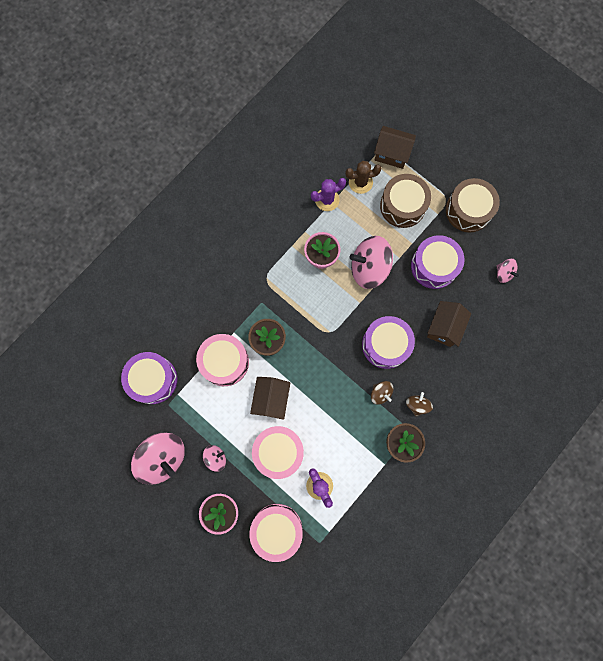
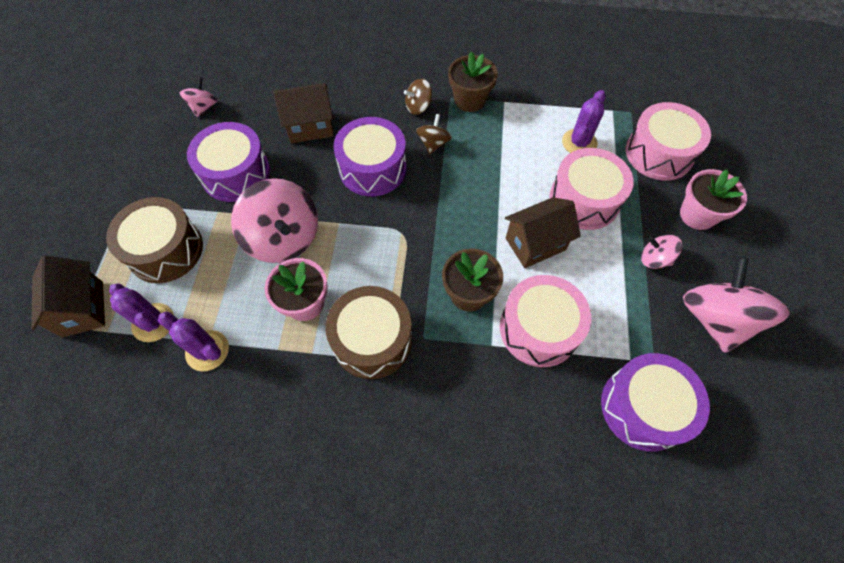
camera: 125 degrees left, 15 degrees down
brown cactus [345,161,382,194] -> purple cactus [109,283,174,342]
brown drum [446,178,500,232] -> brown drum moved to [325,286,412,379]

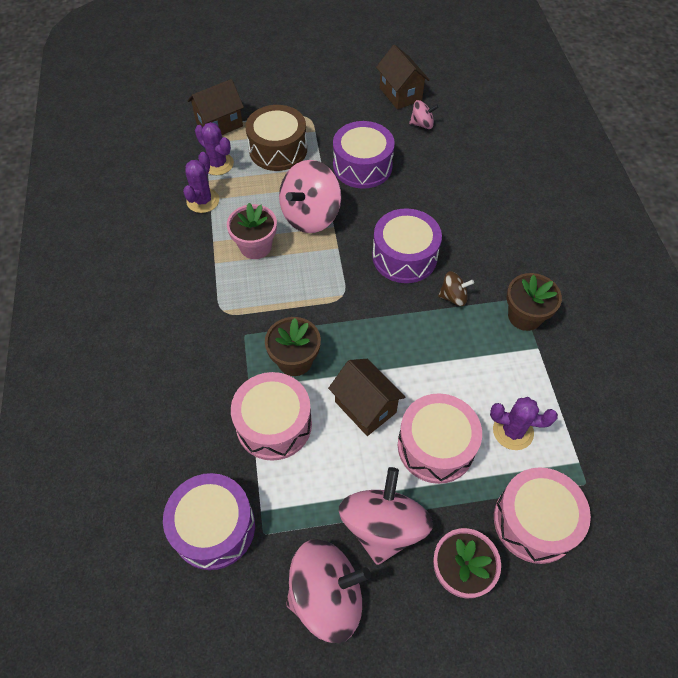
camera: 75 degrees right, 5 degrees down
purple cactus [109,283,174,342] -> purple cactus turned 75 degrees counterclockwise [195,122,234,175]
brown house [273,83,334,143] -> brown house moved to [376,45,430,109]
brown drum [325,286,412,379] -> none
brown spinning top [404,78,432,115] -> none
pink spinning top [641,235,682,269] -> pink spinning top [339,467,433,565], size x2.03

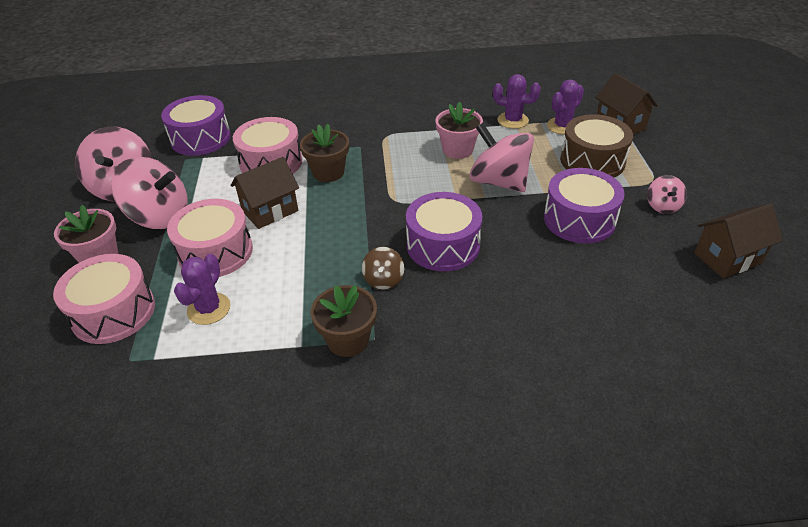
camera: 95 degrees right, 15 degrees down
pink spinning top [409,100,439,129] -> pink spinning top moved to [647,175,687,214]

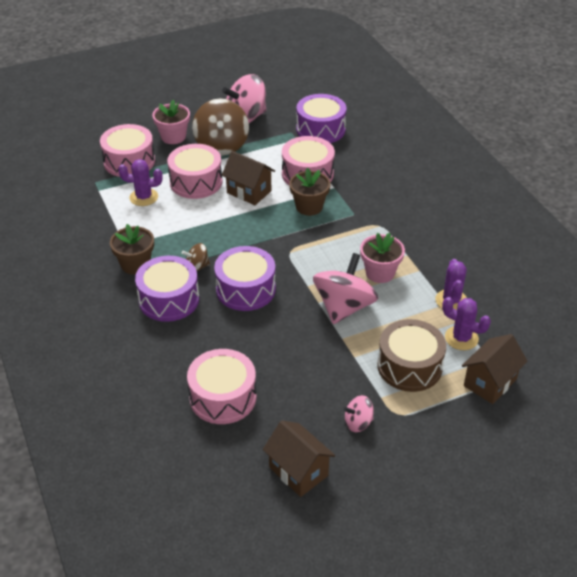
camera: 70 degrees right, 0 degrees up
pink spinning top [111,157,188,229] -> brown spinning top [192,98,249,156]
purple drum [544,168,625,243] -> purple drum moved to [135,256,199,322]
none -> pink drum [187,349,256,424]

